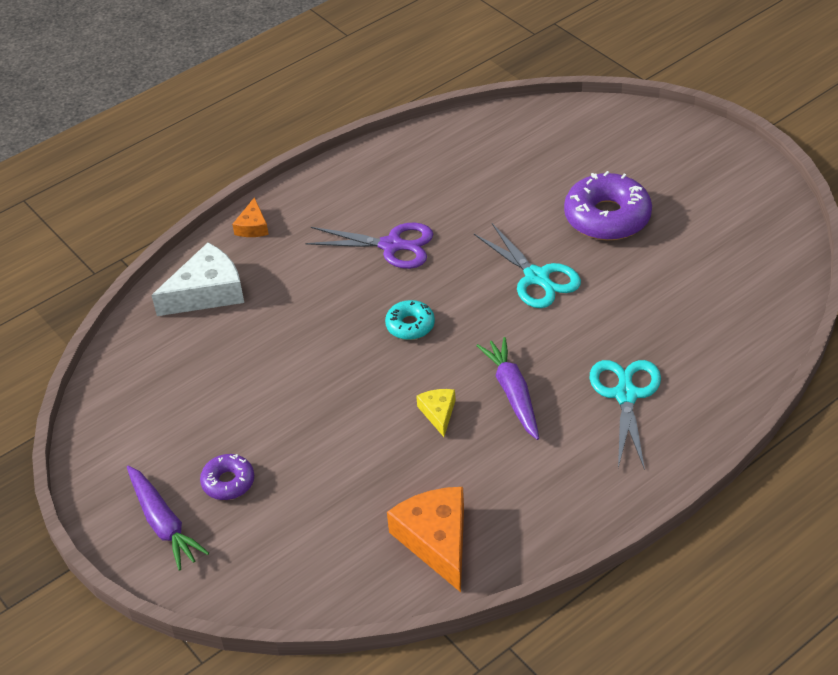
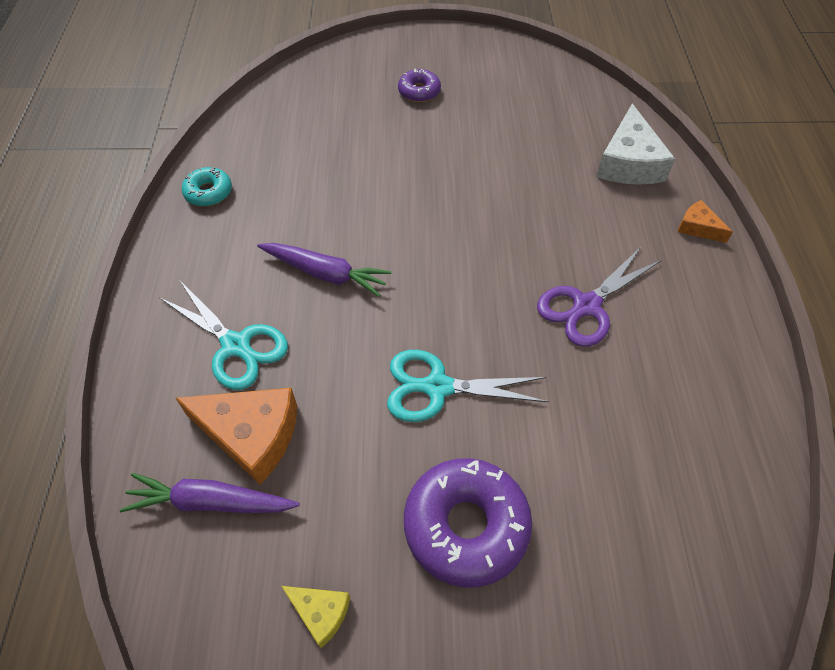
camera: 125 degrees right, 10 degrees up
purple carrot [127,465,209,571] -> purple carrot moved to [120,473,300,513]
turquoise donut [385,300,435,340] -> turquoise donut moved to [182,167,232,207]
orange cheese [387,487,464,592] -> orange cheese moved to [175,388,297,485]
yellow cheese [416,389,456,437] -> yellow cheese moved to [282,586,350,648]

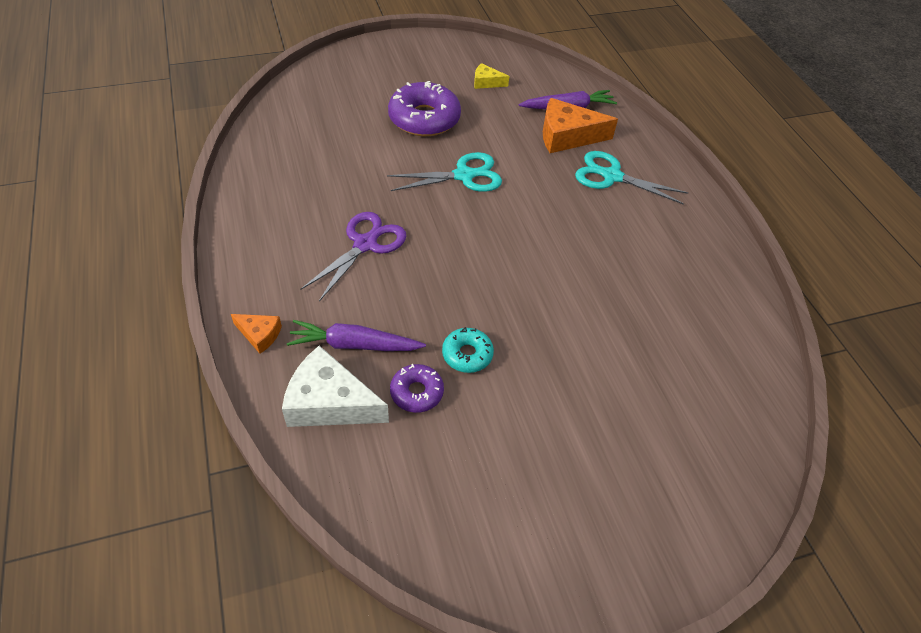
camera: 160 degrees right, 5 degrees down
turquoise donut [182,167,232,207] -> turquoise donut moved to [442,327,494,373]
purple carrot [257,243,391,297] -> purple carrot moved to [287,320,426,351]
purple donut [398,69,441,102] -> purple donut moved to [390,364,444,413]
white cheese [596,104,675,185] -> white cheese turned 60 degrees counterclockwise [282,346,389,427]

